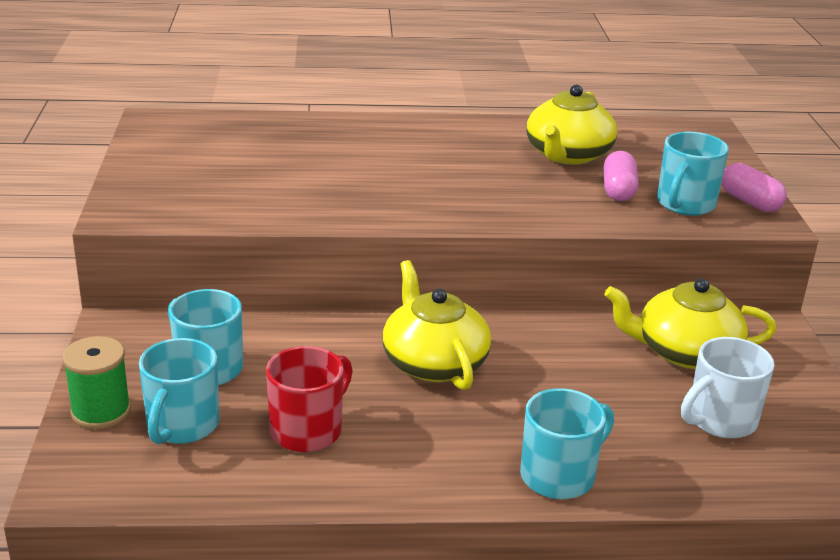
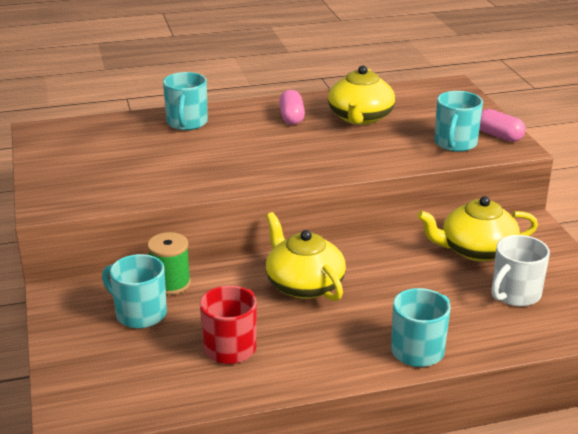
camera: 10 degrees left, 0 degrees up
green spool [62,336,131,429] -> green spool moved to [148,232,191,295]
turquoise mug [139,338,219,444] -> turquoise mug moved to [163,72,208,130]
pink capsule [603,151,639,201] -> pink capsule moved to [279,90,305,125]

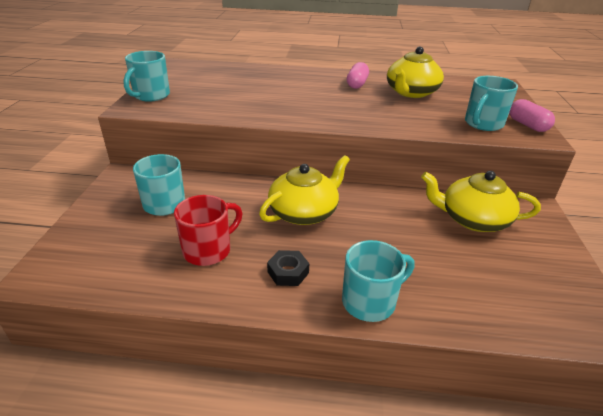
camera: 20 degrees right, 5 degrees up
green spool [148,232,191,295] -> none
turquoise mug [163,72,208,130] -> turquoise mug moved to [123,51,170,102]
yellow teapot [266,212,346,301] -> yellow teapot turned 60 degrees clockwise [259,155,350,225]
white mug [491,235,550,306] -> none
none -> black nut [267,250,309,286]

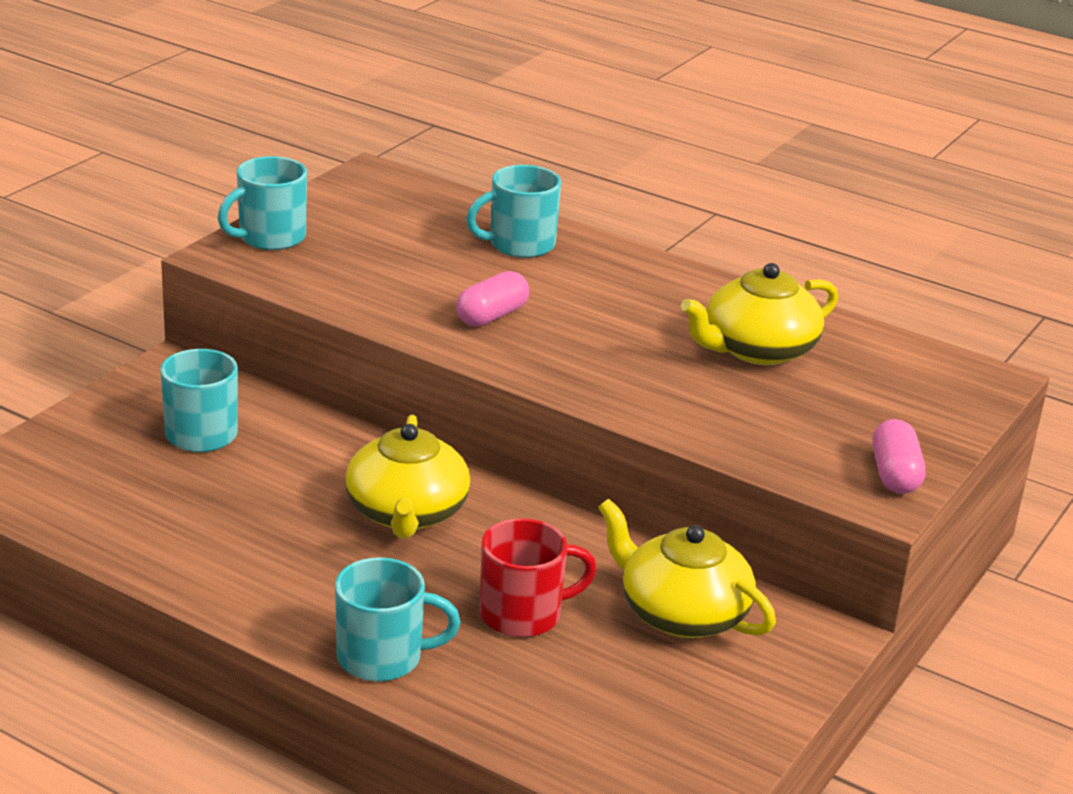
camera: 25 degrees right, 5 degrees down
red mug [174,195,242,266] -> red mug moved to [480,518,597,637]
yellow teapot [259,155,350,225] -> yellow teapot turned 105 degrees clockwise [345,415,471,539]
black nut [267,250,309,286] -> none
pink capsule [347,62,369,89] -> pink capsule moved to [456,271,529,327]
turquoise mug [465,76,518,131] -> turquoise mug moved to [466,165,561,258]

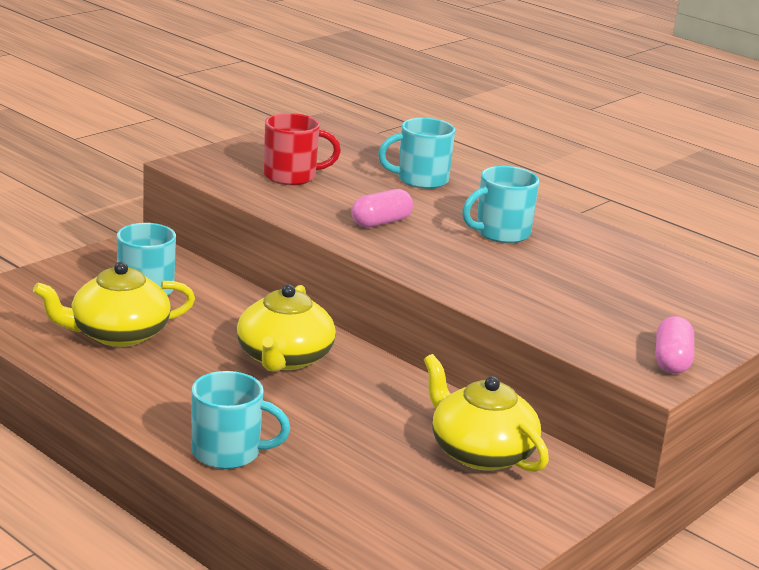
camera: 10 degrees right, 5 degrees down
turquoise mug [218,156,307,250] -> turquoise mug moved to [462,166,539,243]
red mug [480,518,597,637] -> red mug moved to [264,113,341,185]
yellow teapot [681,263,838,365] -> yellow teapot moved to [33,262,195,347]

